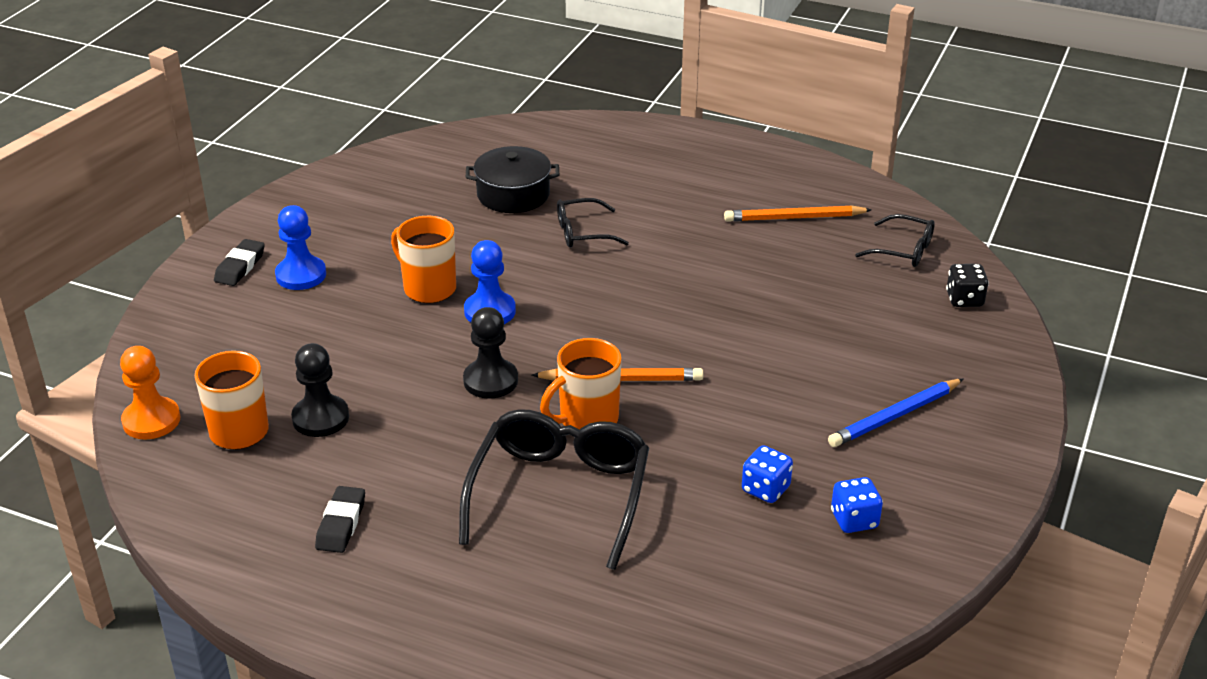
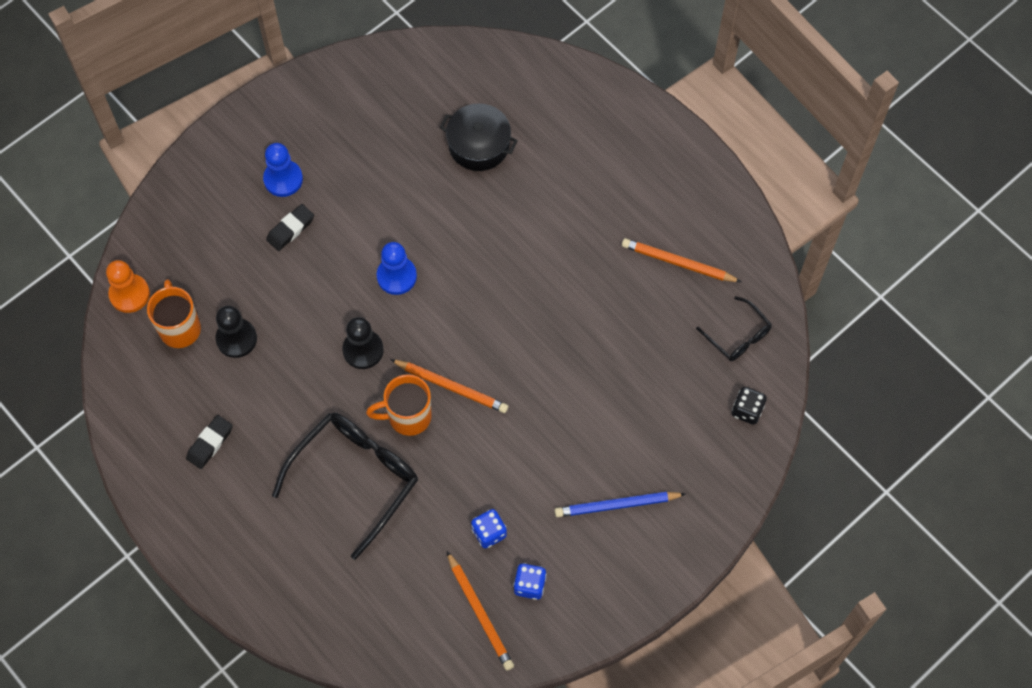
camera: 25 degrees right, 30 degrees up
black eraser [214,239,265,286] -> black eraser moved to [266,204,314,251]
orange mug [391,216,456,303] -> none
black glasses [557,198,629,248] -> none
none -> orange pencil [447,551,514,671]

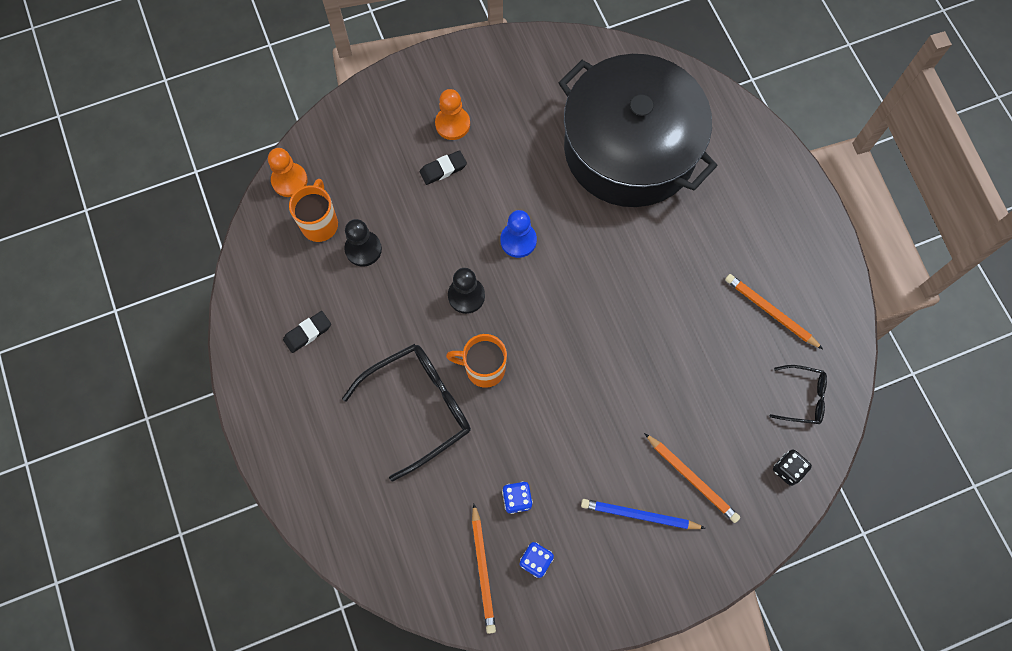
camera: 20 degrees right, 5 degrees up
blue pawn [263,143,303,197] -> orange pawn [435,89,470,140]
orange pencil [390,359,508,413] -> orange pencil moved to [644,433,740,523]
black pot [440,103,518,171] -> black pot [559,54,718,207], size x2.40
black glasses [696,296,772,361] -> black glasses turned 60 degrees counterclockwise [770,365,827,424]

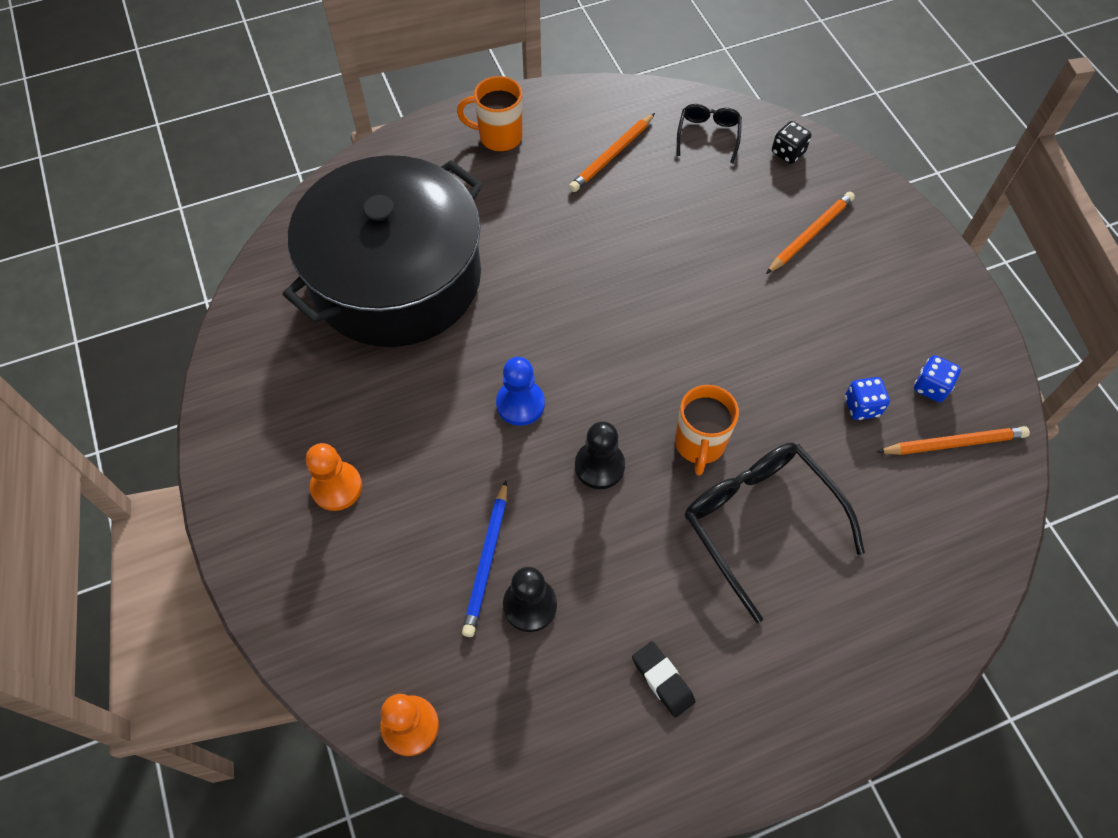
camera: 90 degrees left, 10 degrees down
orange mug [289,179,338,242] -> orange mug moved to [457,76,522,152]
black eraser [419,150,467,185] -> none
blue pencil [581,499,706,529] -> blue pencil moved to [462,481,507,637]

